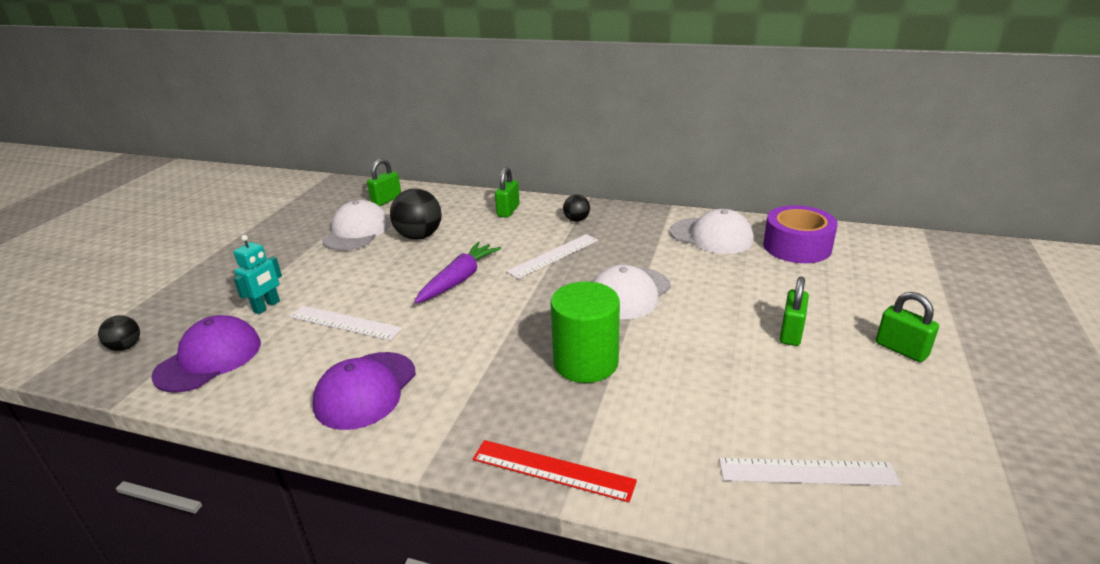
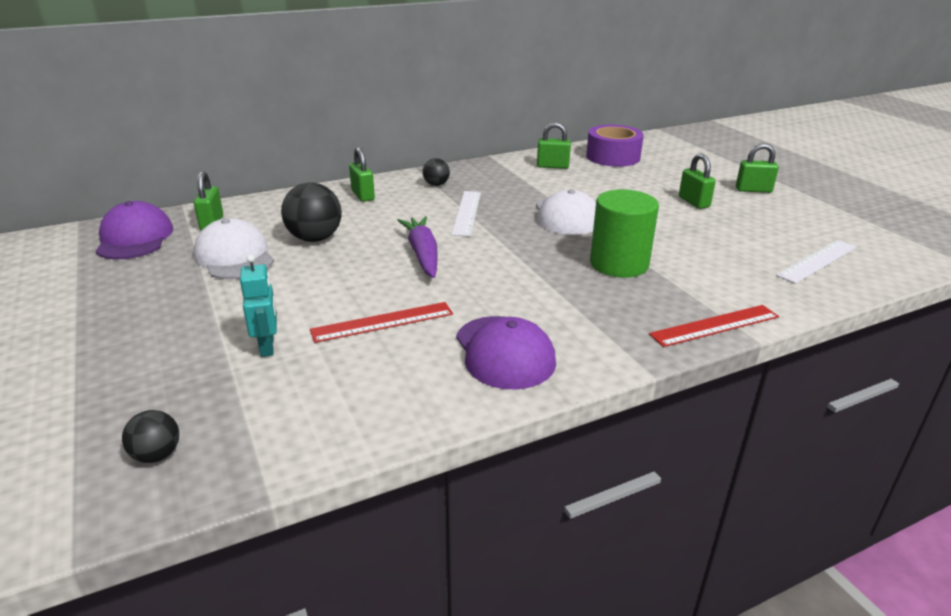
camera: 45 degrees left, 0 degrees up
purple cap [151,315,261,393] -> purple cap moved to [95,201,173,259]
white ruler [289,306,403,340] -> red ruler [310,302,453,343]
white cap [670,209,754,254] -> green padlock [537,122,571,169]

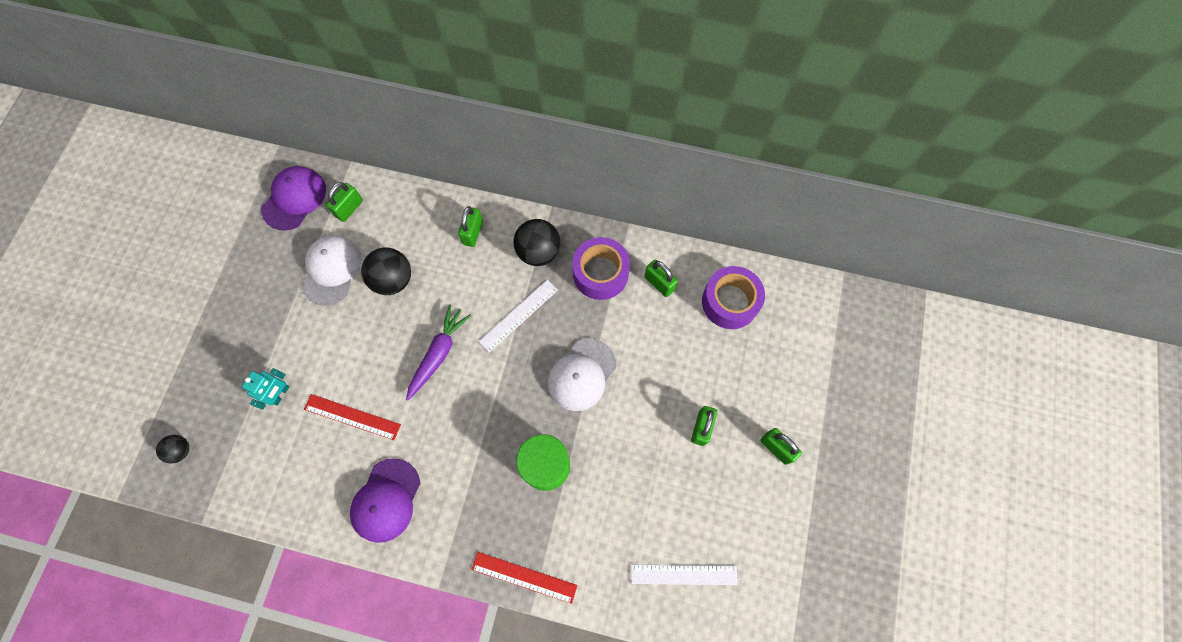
camera: 40 degrees right, 40 degrees up
black ball [423,158,450,186] -> black ball [513,219,561,266], size x1.81
none -> purple tape [572,237,630,300]

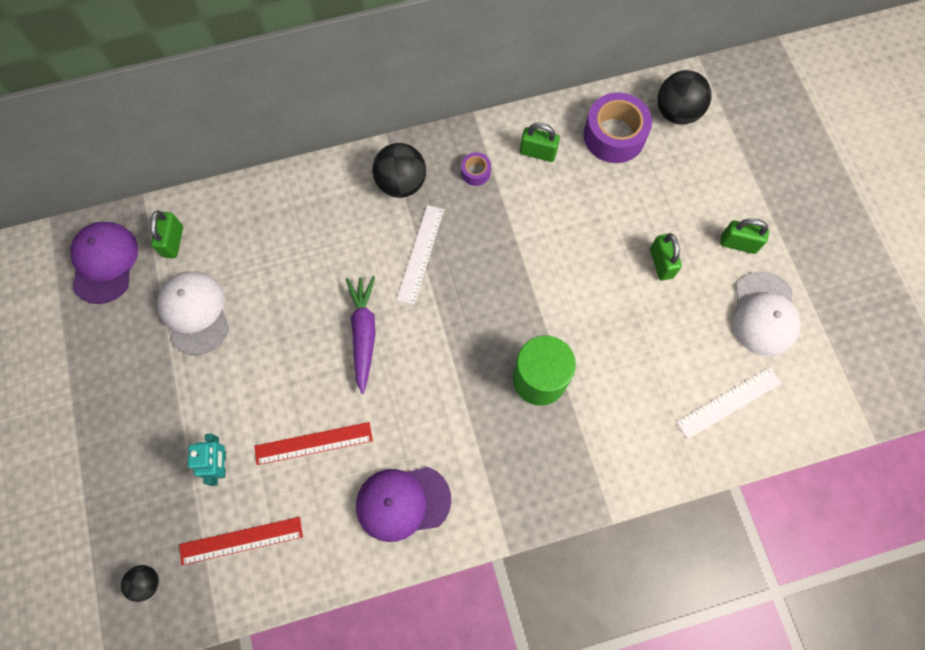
camera: 30 degrees left, 0 degrees up
purple cap [350,458,420,543] -> purple cap turned 90 degrees clockwise [356,467,451,542]
black ball [361,248,411,295] -> black ball moved to [657,70,711,125]
green padlock [458,206,483,247] -> none
red ruler [471,552,577,604] -> red ruler moved to [179,517,303,565]
white cap [548,338,616,411] -> white cap moved to [732,271,801,356]
purple tape [572,237,630,300] -> purple tape [461,152,491,186], size x0.47

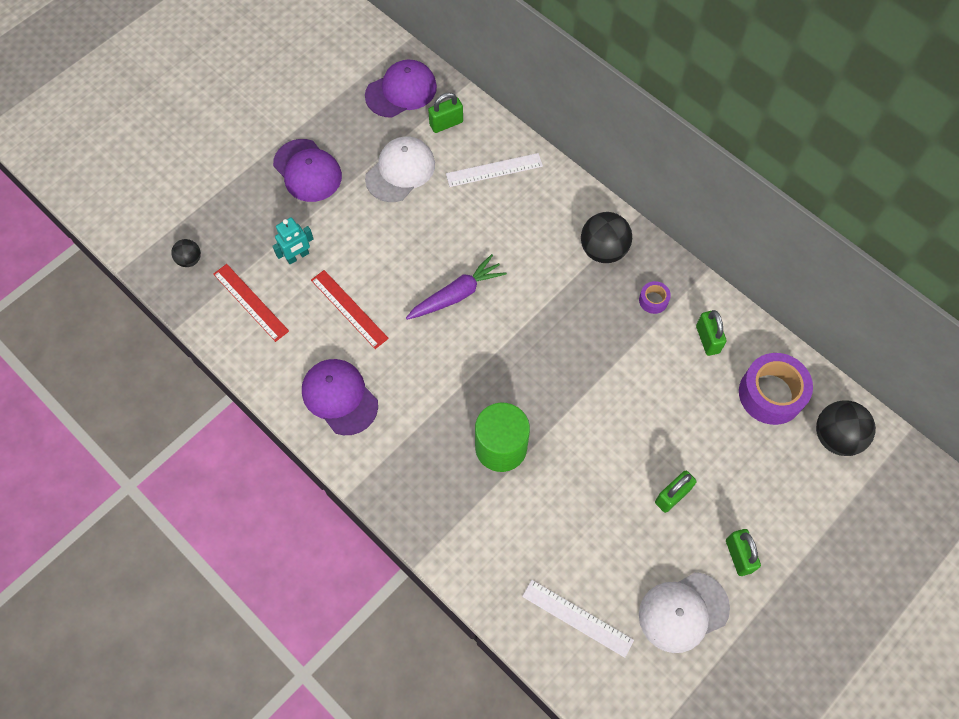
camera: 60 degrees right, 5 degrees down
white ruler [397,205,444,305] -> white ruler moved to [446,153,543,187]
none -> purple cap [273,139,342,202]

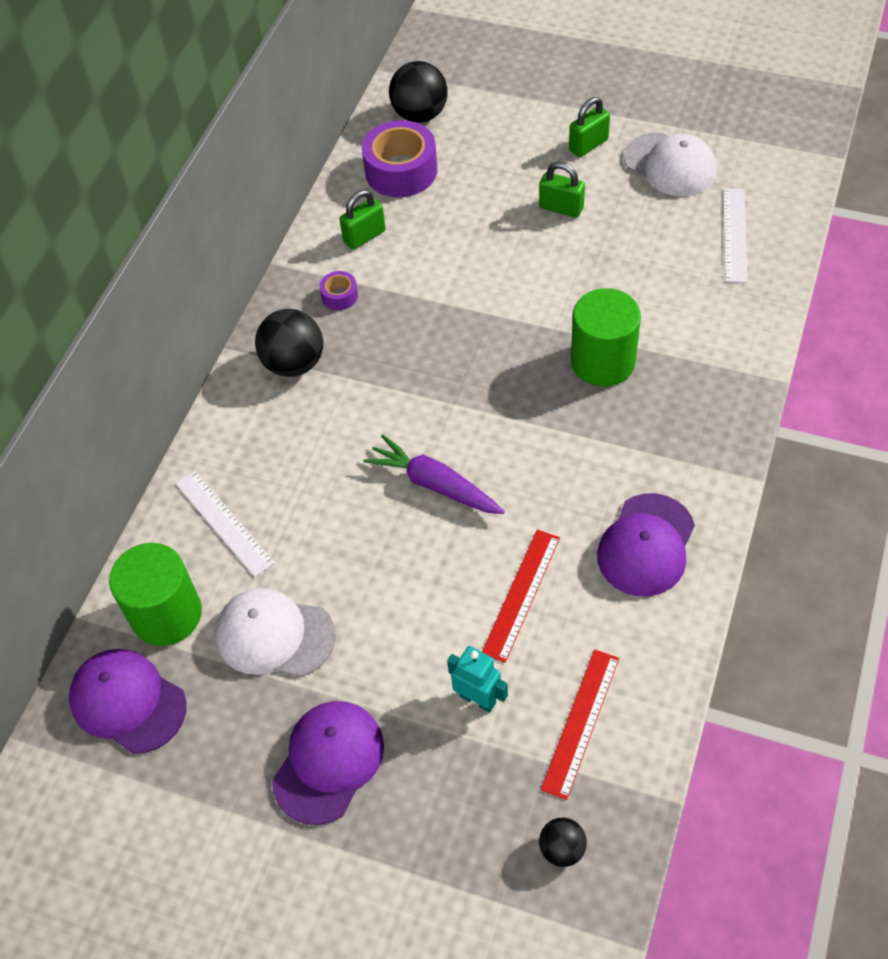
camera: 110 degrees left, 10 degrees down
green padlock [428,92,463,133] -> green cylinder [109,543,202,646]

